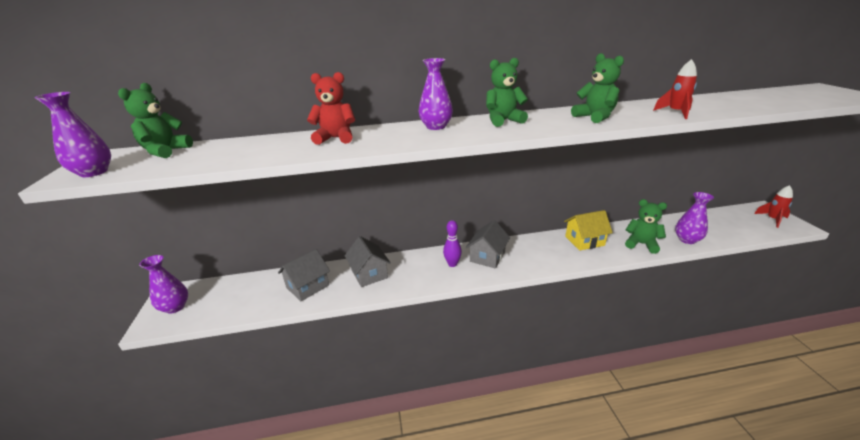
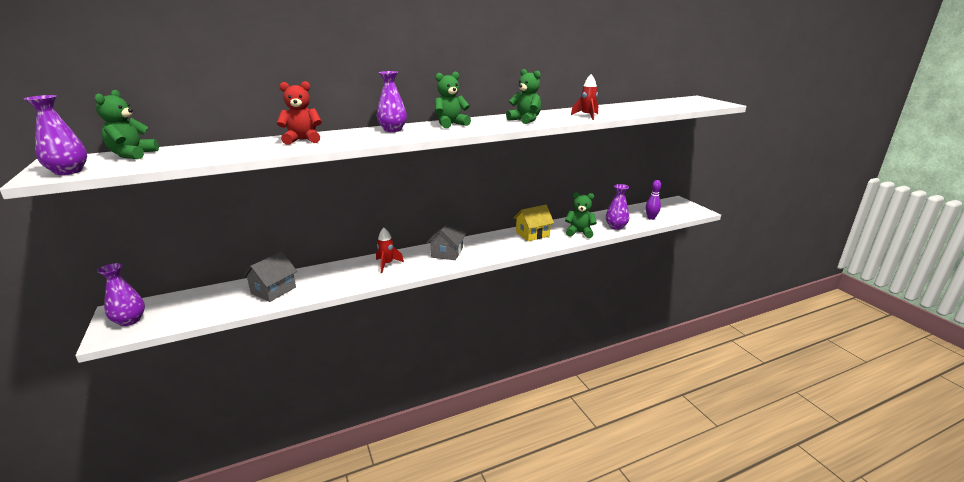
camera: 15 degrees left, 5 degrees down
grey house [345,236,391,287] -> none
purple bowling pin [443,220,462,267] -> purple bowling pin moved to [646,180,661,220]
red rocket [754,185,793,228] -> red rocket moved to [376,228,404,273]

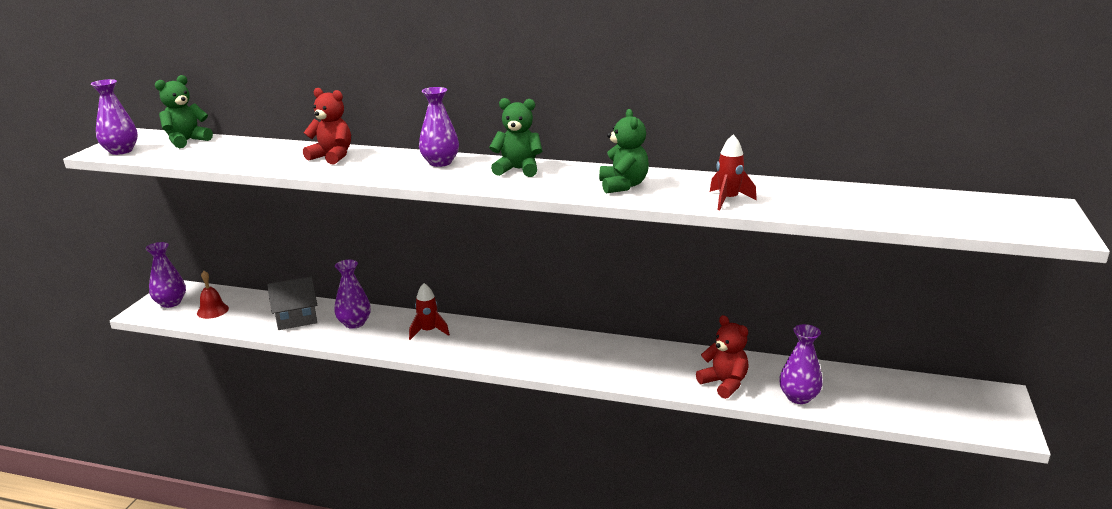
camera: 40 degrees right, 0 degrees up
grey house [427,218,466,260] -> none
yellow house [513,205,554,241] -> none
green teddy bear [565,192,597,238] -> red teddy bear [696,315,749,399]
purple bowling pin [646,180,661,220] -> none
none -> red bell [197,271,229,319]
none -> purple vase [334,260,371,329]

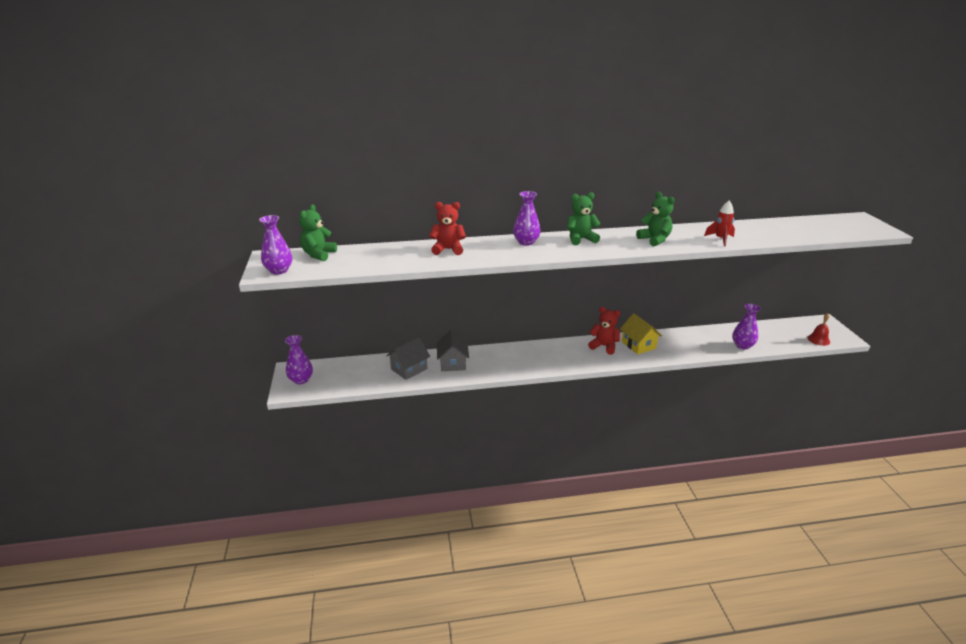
camera: 25 degrees left, 5 degrees up
red bell [197,271,229,319] -> red bell moved to [807,313,830,346]
purple vase [334,260,371,329] -> grey house [437,329,469,371]
red rocket [409,283,450,340] -> none
red teddy bear [696,315,749,399] -> red teddy bear moved to [588,307,620,355]
none -> yellow house [620,314,662,354]

